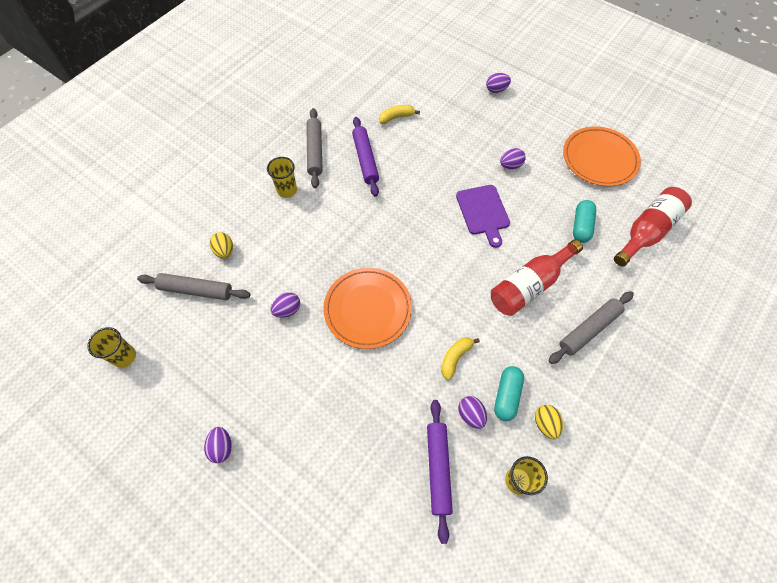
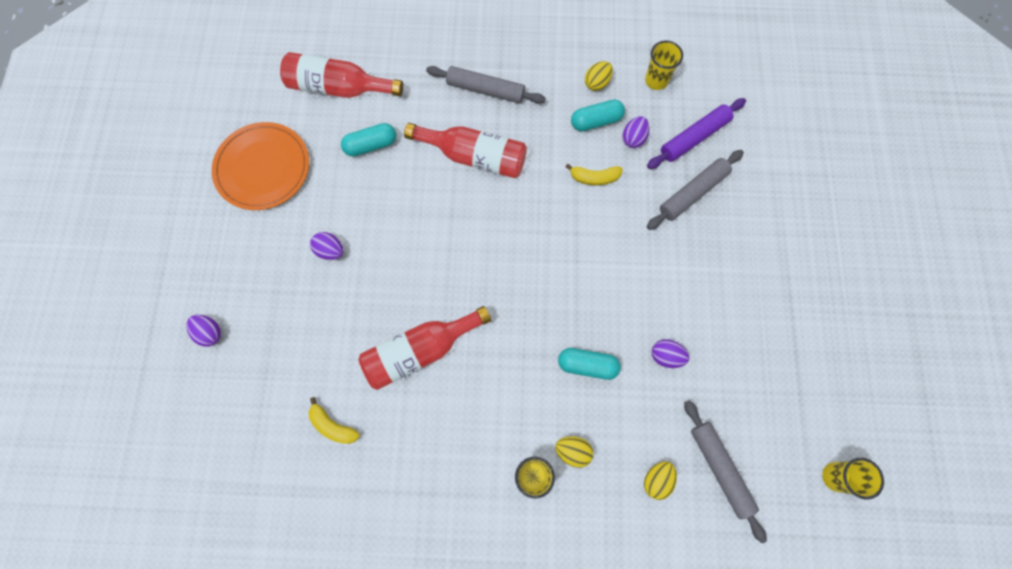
camera: 125 degrees left, 10 degrees up
purple egg [204,427,232,463] -> none
grey rolling pin [306,108,323,188] -> grey rolling pin moved to [647,150,744,230]
orange plate [323,268,412,349] -> none
purple rolling pin [352,117,379,197] -> none
purple cutting board [456,185,510,248] -> none
none -> red bottle [358,306,491,390]
none -> yellow egg [555,436,593,468]
none -> turquoise capsule [558,348,621,380]

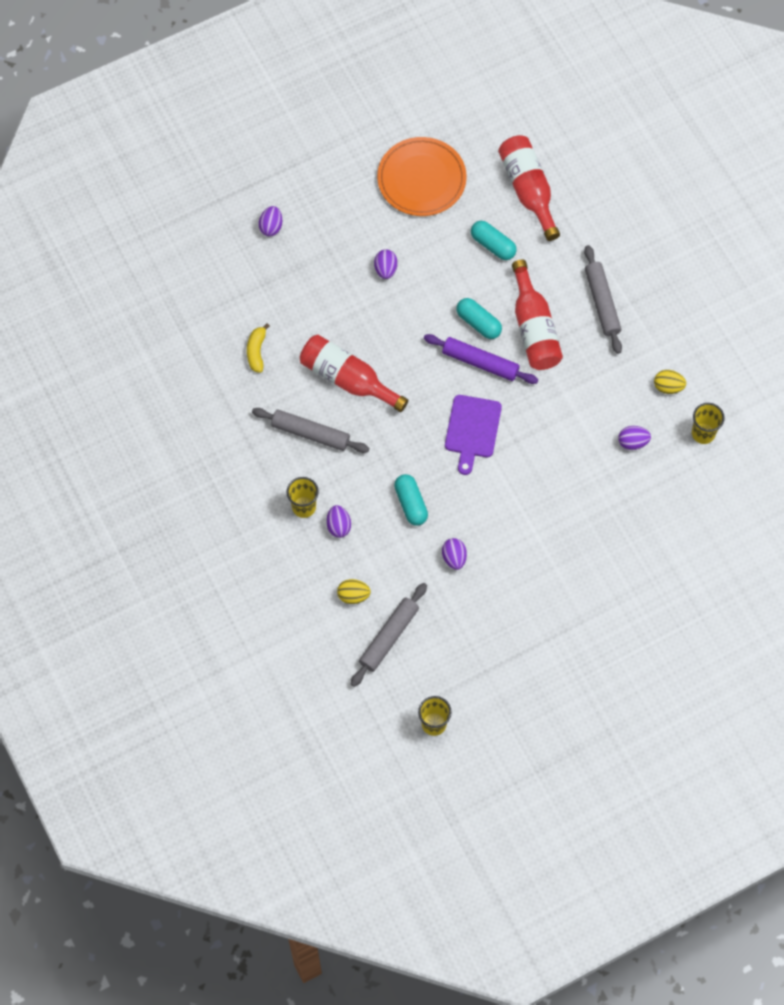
camera: 60 degrees right, 5 degrees down
yellow egg [555,436,593,468] -> purple egg [326,505,351,538]
yellow banana [565,164,623,185] -> none
turquoise capsule [571,99,625,131] -> turquoise capsule moved to [456,298,502,339]
purple rolling pin [647,98,746,169] -> purple rolling pin moved to [424,334,538,384]
grey rolling pin [647,150,744,230] -> grey rolling pin moved to [252,408,369,453]
none -> purple cutting board [445,395,502,475]

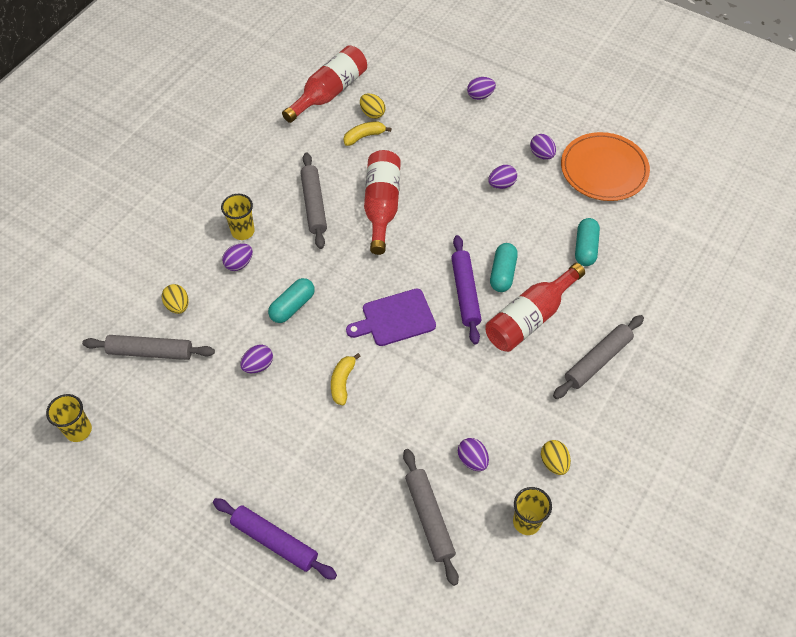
camera: 60 degrees right, 10 degrees down
red bottle [498,135,560,241] -> red bottle moved to [282,45,367,123]
none -> purple rolling pin [213,498,337,580]
none -> yellow banana [331,353,361,405]
none -> yellow egg [360,93,385,119]
none -> grey rolling pin [403,449,459,586]
none -> purple egg [530,134,556,160]

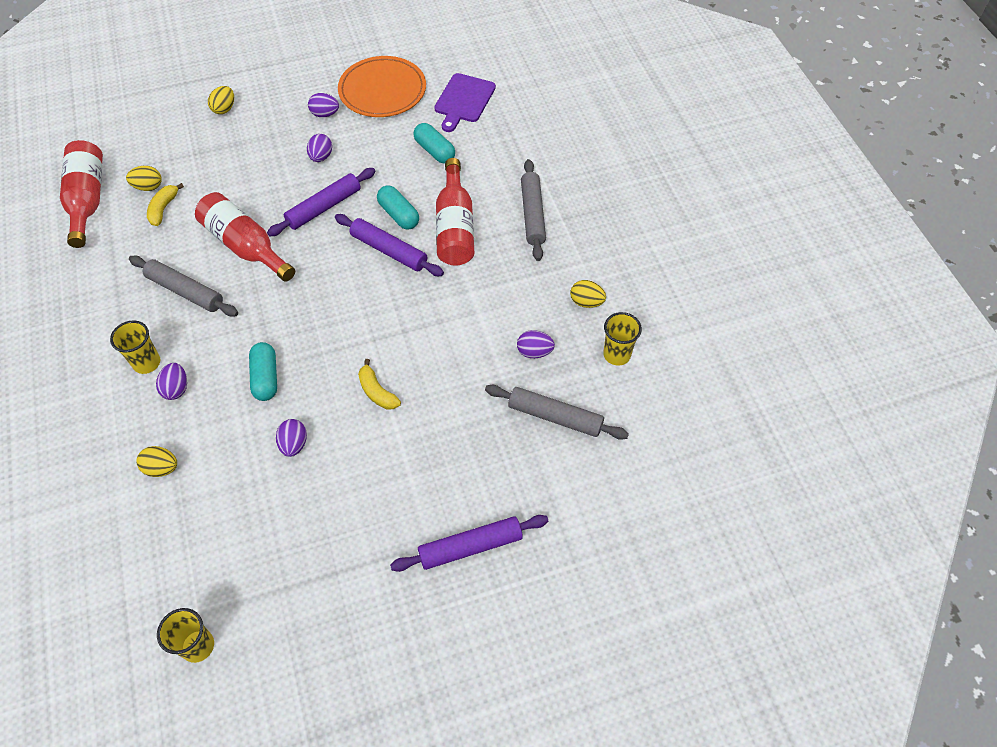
camera: 50 degrees left, 0 degrees up
grey rolling pin [82,335,215,360] -> none
purple cutting board [346,289,436,346] -> purple cutting board moved to [434,73,496,132]
purple egg [467,77,496,100] -> yellow egg [208,86,234,114]
none -> purple rolling pin [267,168,376,236]

